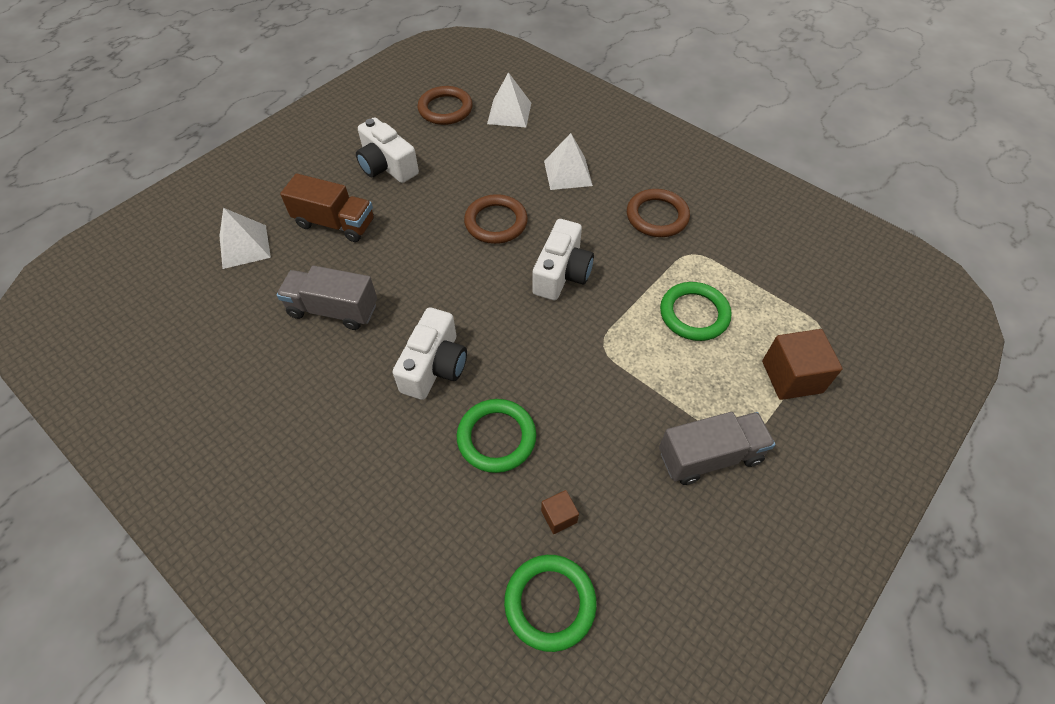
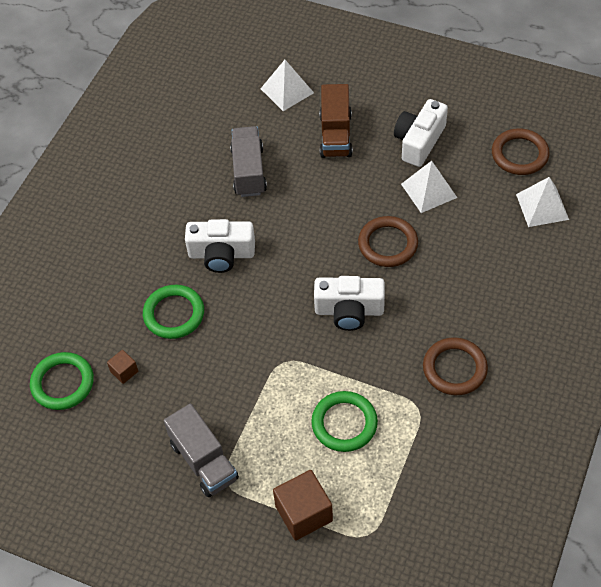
camera: 75 degrees right, 0 degrees up
white pyramid [544,133,593,190] -> white pyramid moved to [401,161,457,213]

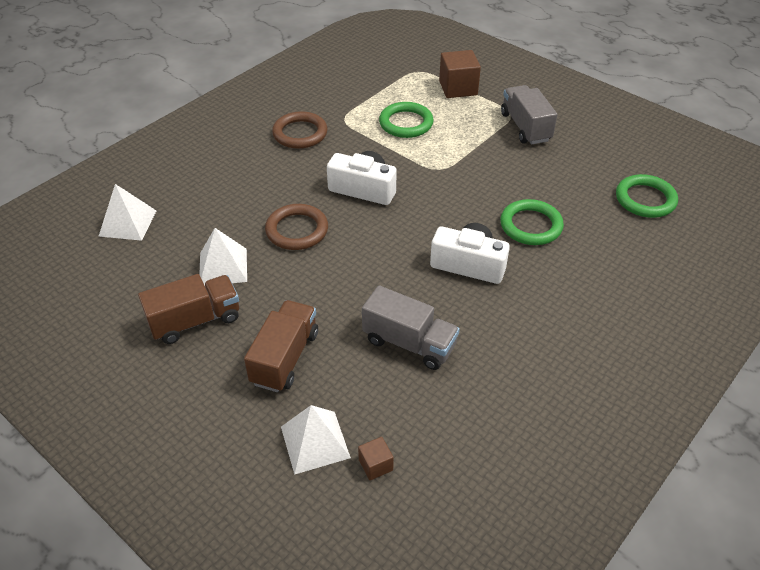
camera: 165 degrees left, 10 degrees down
brown cube [107,350,138,384] -> brown cube moved to [358,437,394,480]
grey truck [230,126,267,197] -> grey truck turned 75 degrees counterclockwise [362,285,460,370]
white camera [394,99,448,167] -> brown truck [138,274,239,344]
brown ring [492,128,550,175] -> none

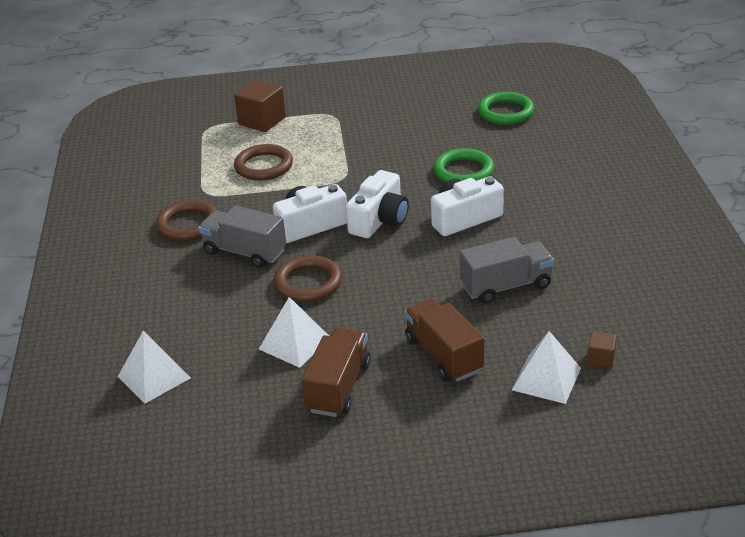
camera: 45 degrees left, 10 degrees down
green ring [379,102,433,138] -> brown ring [234,144,293,181]
grey truck [501,85,558,144] -> grey truck moved to [198,206,286,268]
none -> white camera [346,170,409,238]

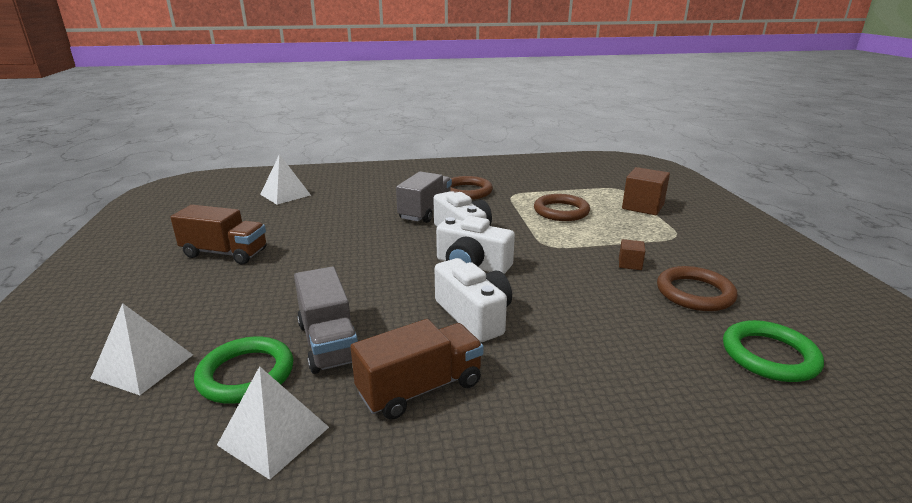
camera: 85 degrees right, 10 degrees down
white pyramid [259,297,329,368] -> white pyramid moved to [217,366,329,480]
brown ring [274,255,342,302] -> brown ring moved to [657,266,737,311]
brown truck [405,299,484,382] -> brown truck moved to [350,319,484,420]
green ring [434,148,494,182] -> green ring moved to [194,337,294,404]
brown cube [587,331,617,368] -> brown cube moved to [619,239,645,270]

